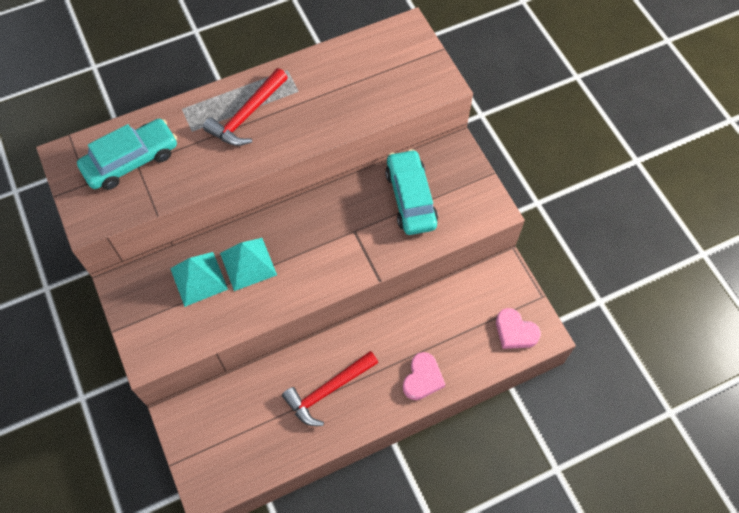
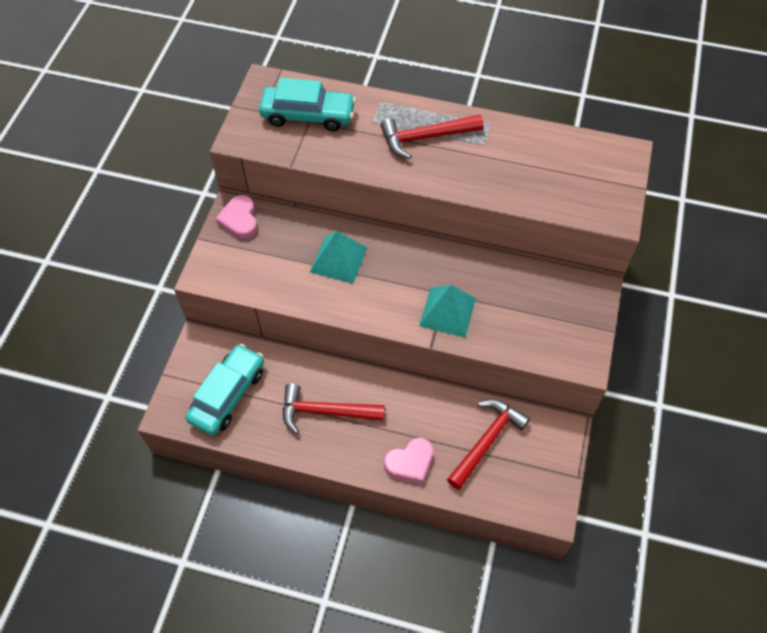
camera: 40 degrees right, 5 degrees down
turquoise pyramid [170,252,228,307] -> turquoise pyramid moved to [419,285,476,337]
turquoise car [385,149,438,235] -> turquoise car moved to [186,344,264,435]
pink heart [496,308,541,349] -> pink heart moved to [215,195,258,239]
none -> red hammer [447,399,530,490]

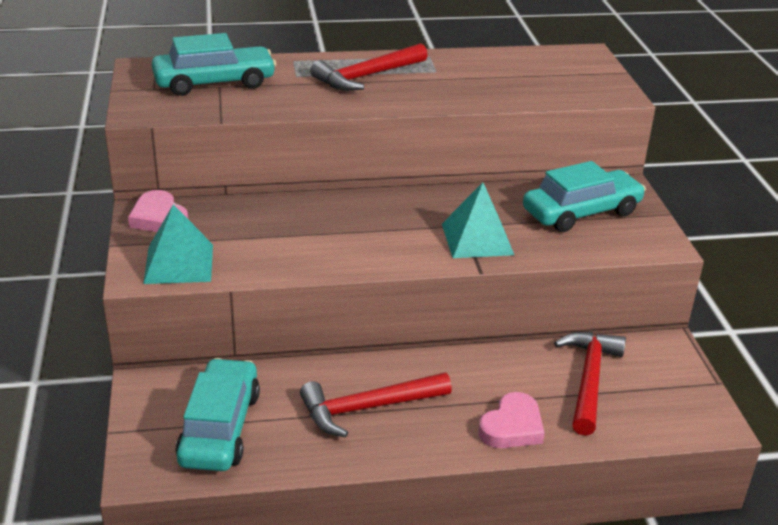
camera: 25 degrees left, 25 degrees down
turquoise pyramid [310,231,367,284] -> turquoise pyramid moved to [143,204,213,284]
none -> turquoise car [523,161,646,232]

